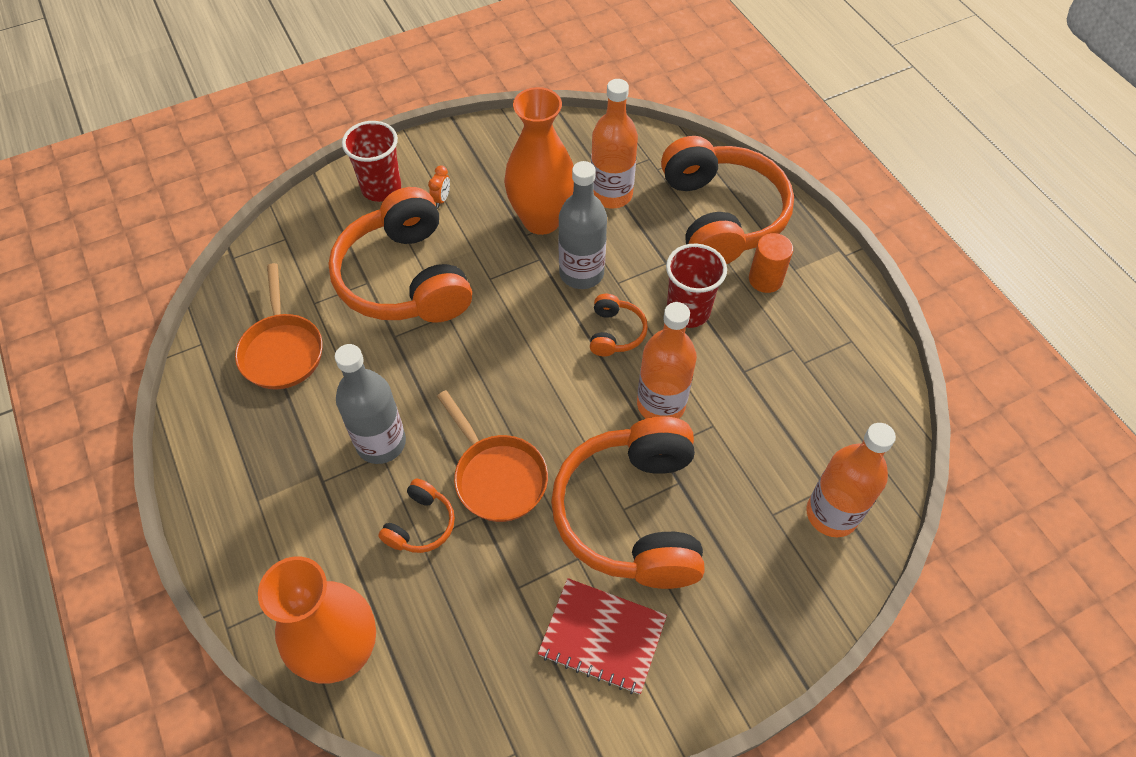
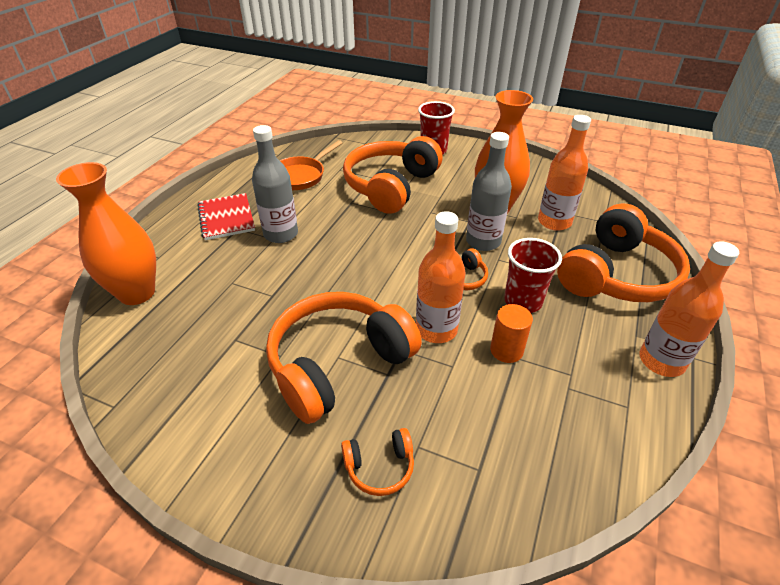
camera: 50 degrees right, 15 degrees down
orange headphones [378,479,455,553] -> orange headphones moved to [341,428,414,496]
orange clock [428,165,450,208] -> none
orange pan [437,390,548,522] -> none
red notebook [538,578,667,695] -> red notebook moved to [197,193,255,240]
orange cylinder [749,233,793,293] -> orange cylinder moved to [490,304,533,363]
orange bottle [806,423,896,537] -> orange bottle moved to [639,241,739,377]

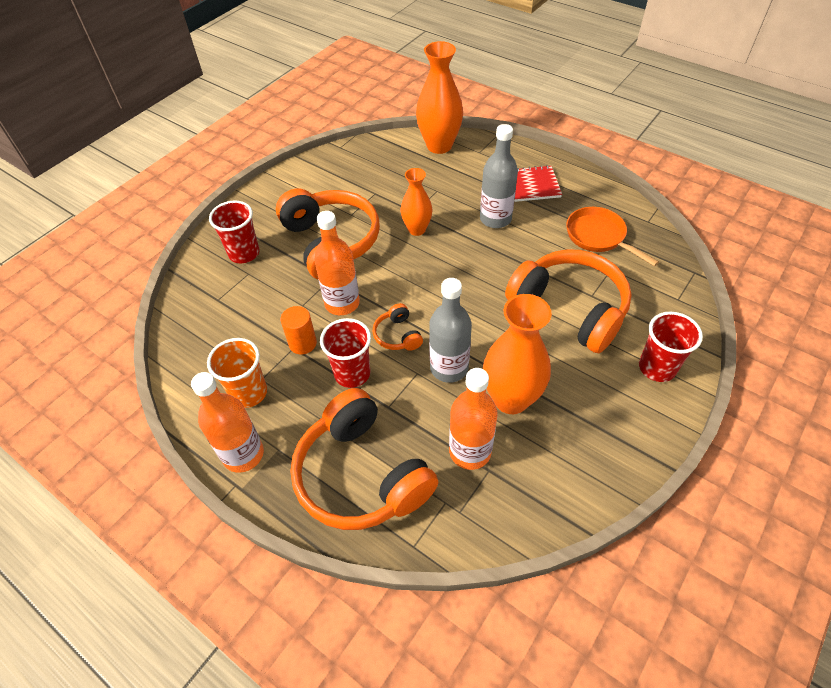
camera: 105 degrees right, 10 degrees up
orange headphones [341,428,414,496] -> red cup [209,201,259,263]
none -> orange cup [207,338,267,408]
none -> orange vase [401,168,432,236]

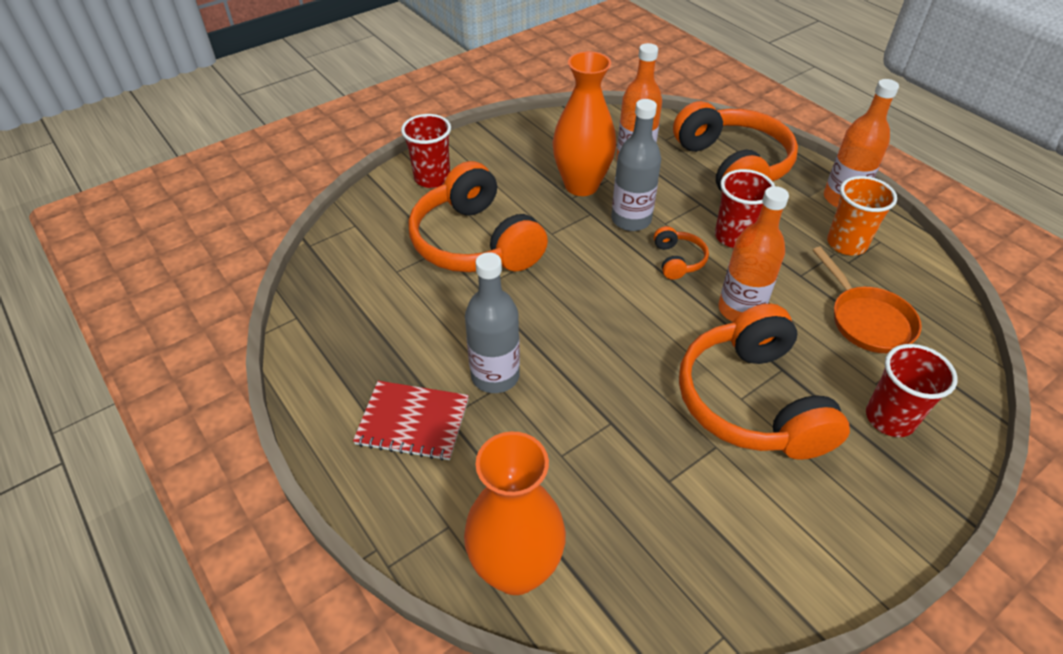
camera: 165 degrees left, 5 degrees down
orange cylinder [280,306,317,355] -> none
orange vase [401,168,432,236] -> none
orange pan [566,207,659,266] -> orange pan moved to [813,247,922,353]

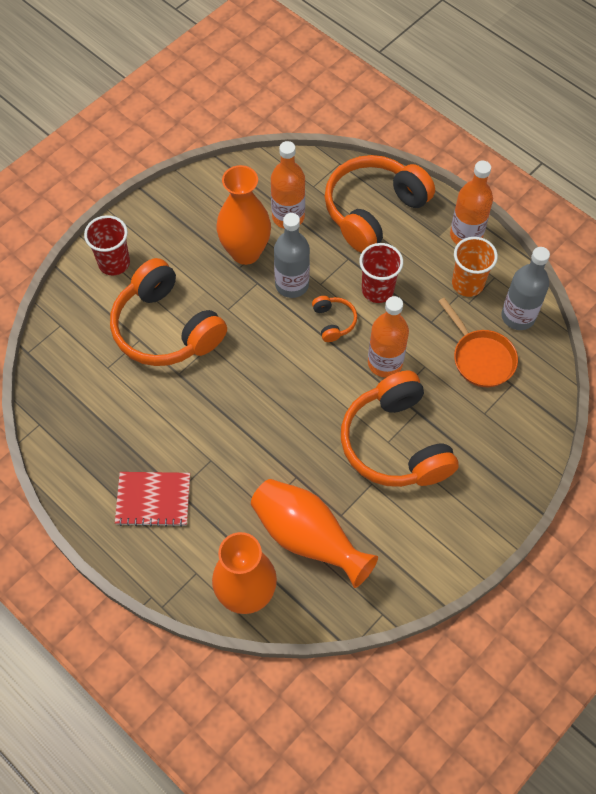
camera: 10 degrees left, 15 degrees up
grey bottle [465,252,520,393] -> grey bottle moved to [501,247,550,330]
orange headphones [673,101,798,191] -> orange headphones turned 105 degrees counterclockwise [325,155,435,253]
red cup [866,344,957,437] -> none
none -> orange vase [251,479,378,588]

